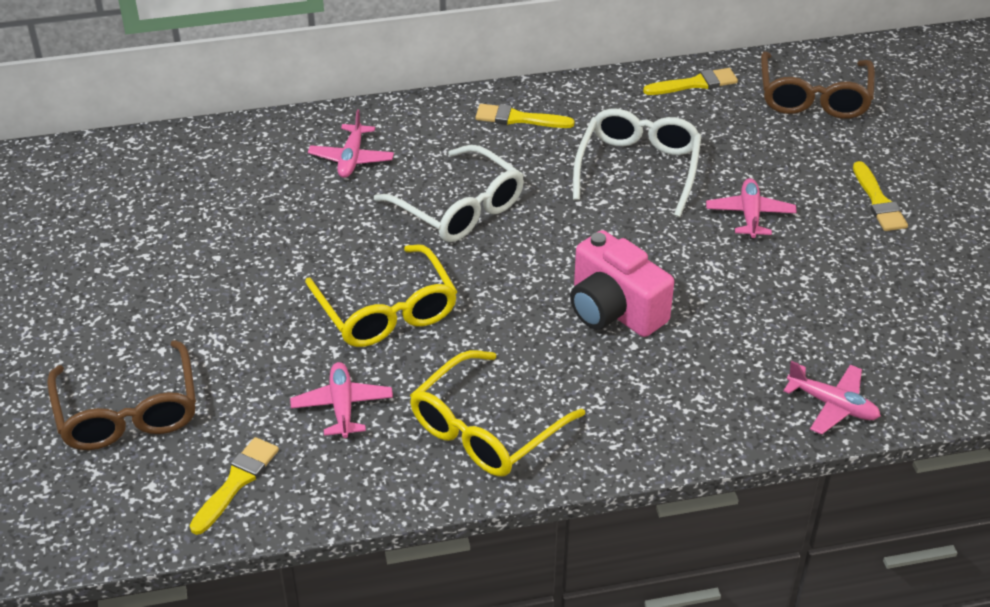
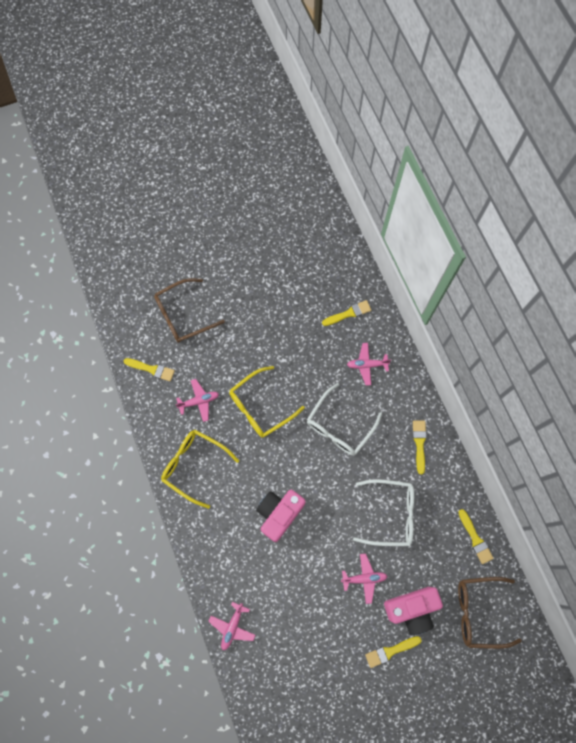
camera: 80 degrees right, 30 degrees up
none -> yellow brush [322,300,371,326]
none -> pink camera [384,587,443,635]

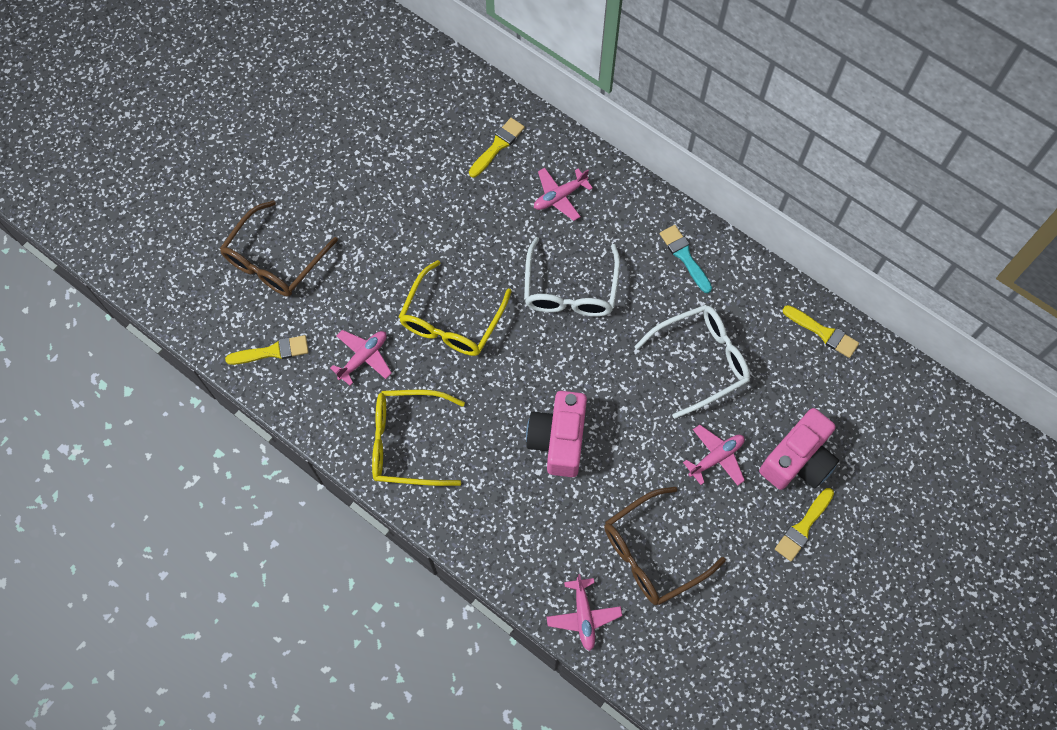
camera: 30 degrees left, 5 degrees down
yellow brush [413,421,427,474] -> turquoise brush [660,225,712,293]
brown glasses [458,577,522,649] -> brown glasses moved to [604,487,726,605]

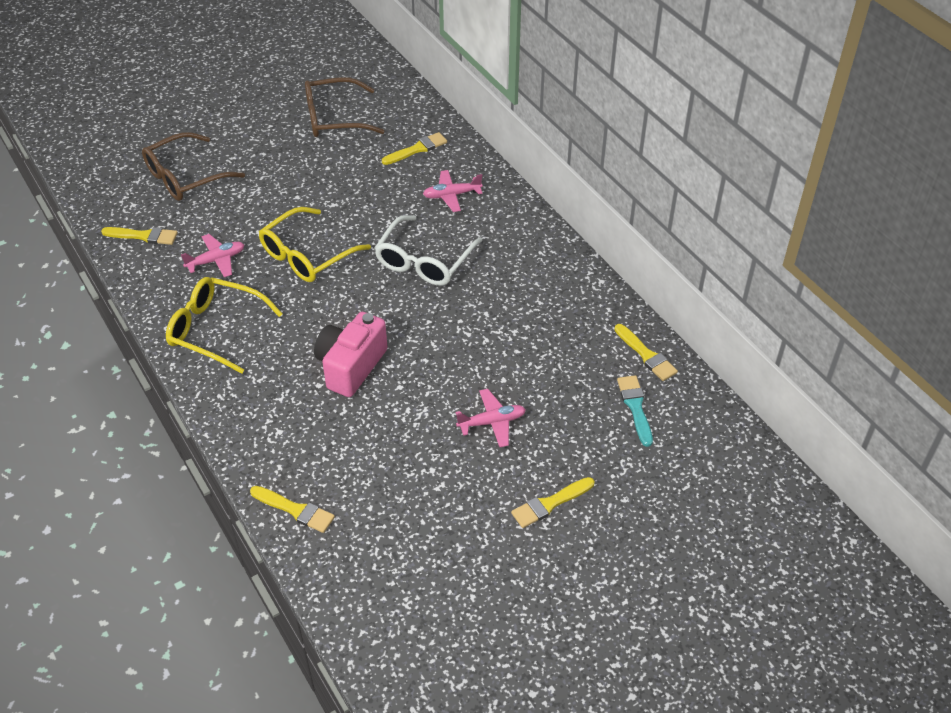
camera: 20 degrees right, 20 degrees down
pink plane [547,574,622,651] -> yellow brush [250,486,335,533]
brown glasses [604,487,726,605] -> brown glasses moved to [305,77,384,137]
white glasses [634,305,750,419] -> none
turquoise brush [660,225,712,293] -> turquoise brush moved to [617,375,653,447]
pink camera [759,408,839,490] -> none

